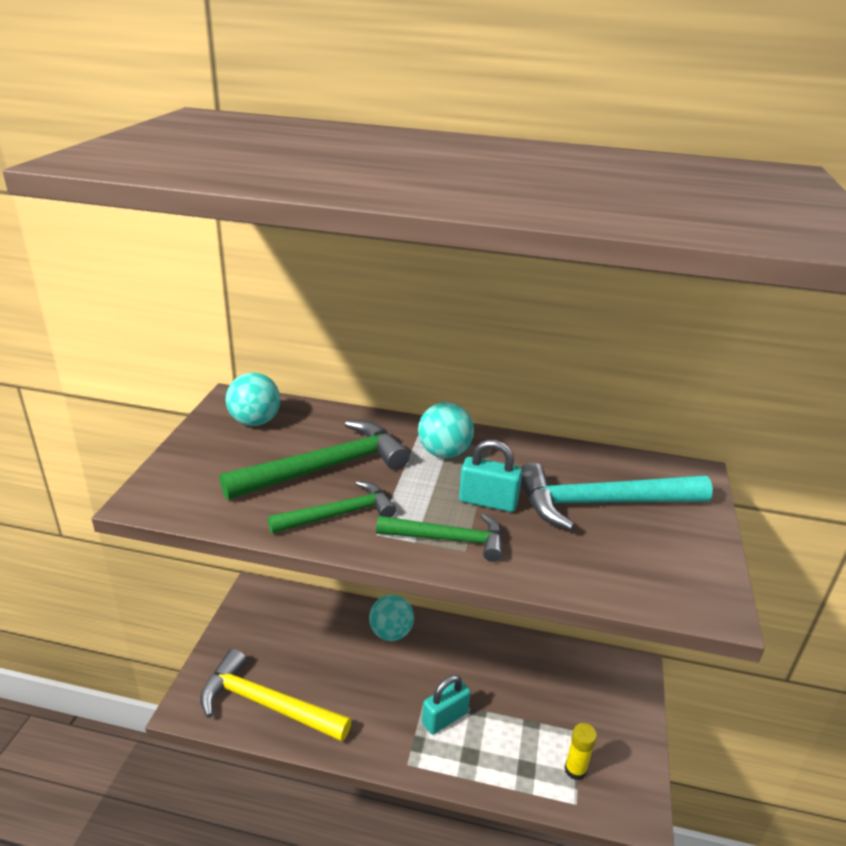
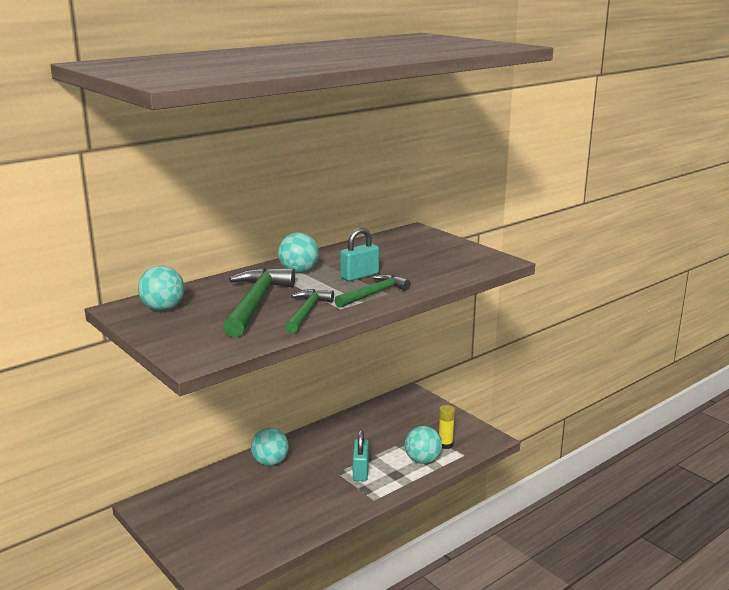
camera: 50 degrees left, 10 degrees down
yellow hammer [200,649,352,742] -> none
turquoise hammer [521,462,713,530] -> none
none -> turquoise ball [405,426,442,464]

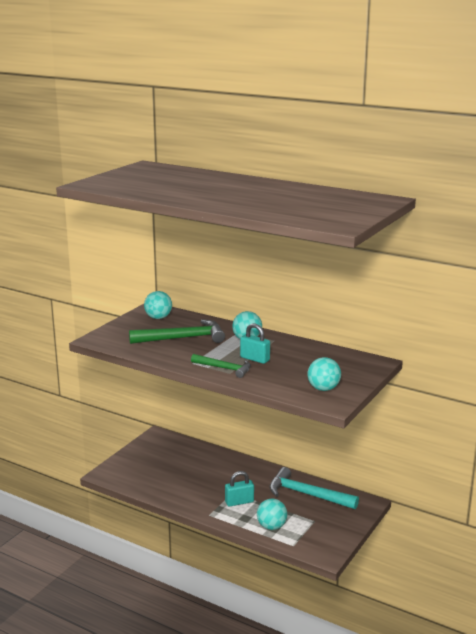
camera: 70 degrees right, 0 degrees up
turquoise ball [251,428,289,466] -> turquoise ball moved to [308,357,341,391]
green hammer [285,289,334,334] -> none
yellow glue stick [439,405,455,449] -> none
none -> turquoise hammer [269,467,359,509]

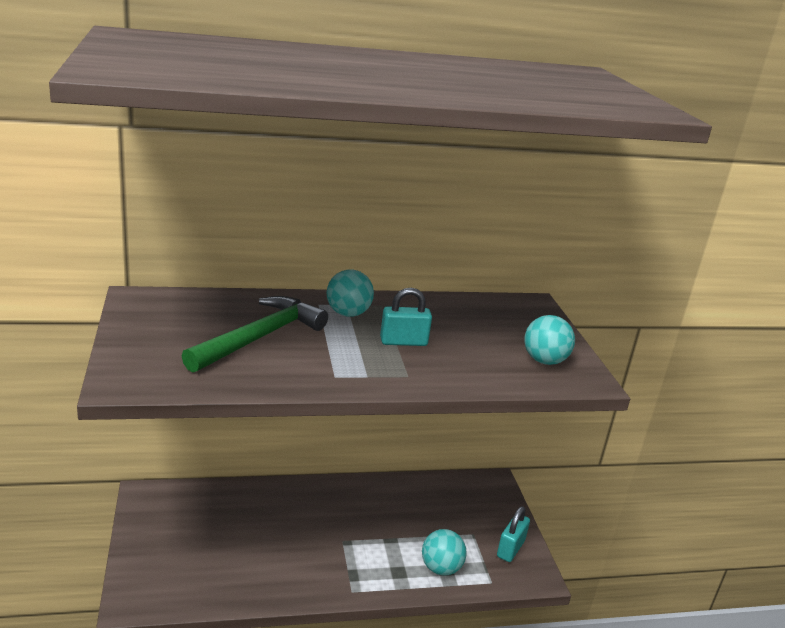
camera: 45 degrees left, 5 degrees up
turquoise ball [144,291,172,319] -> none
green hammer [191,354,251,378] -> none
turquoise padlock [225,471,254,507] -> turquoise padlock moved to [497,506,530,562]
turquoise hammer [269,467,359,509] -> none

